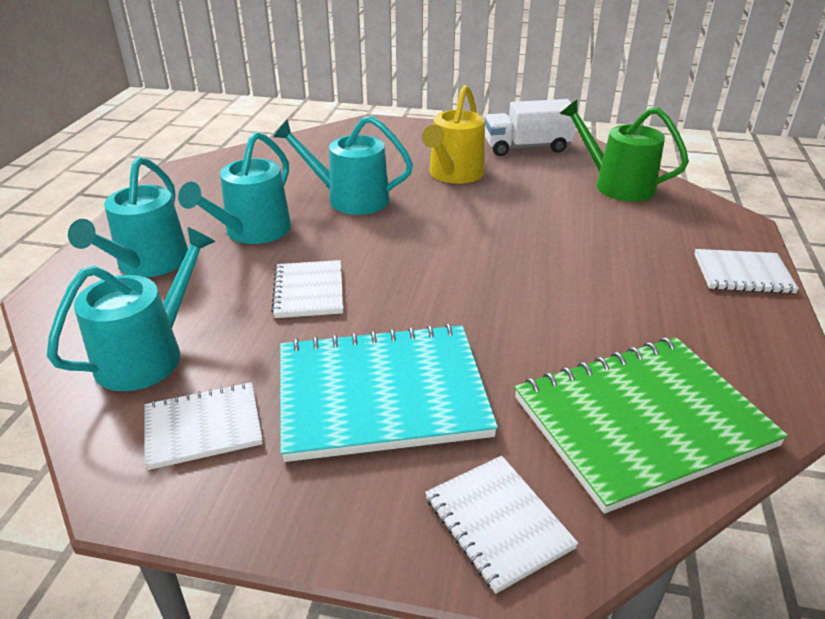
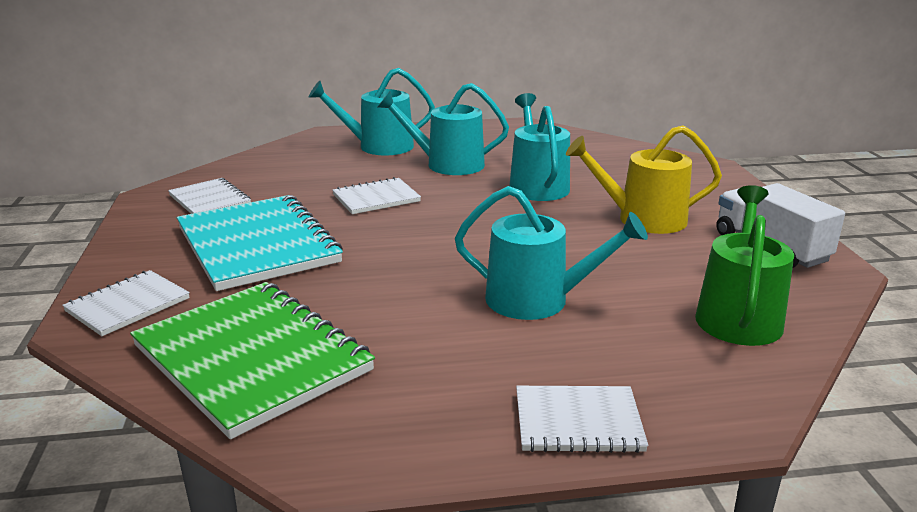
camera: 70 degrees right, 10 degrees down
turquoise watering can [47,227,215,391] -> turquoise watering can moved to [455,186,648,320]
white notebook [694,249,799,294] -> white notebook turned 75 degrees counterclockwise [516,386,648,453]

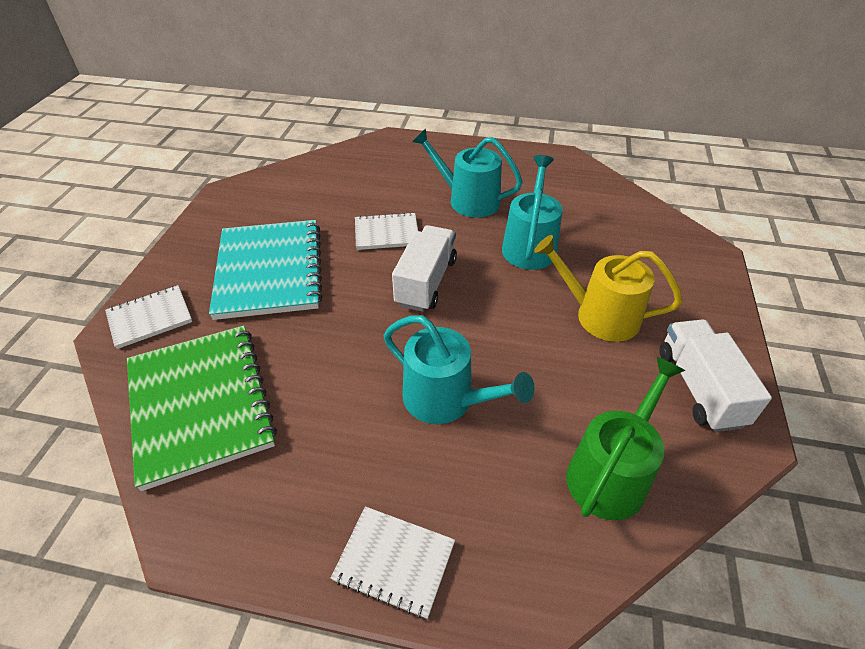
camera: 20 degrees right, 20 degrees up
white notebook [168,178,251,214] -> none
turquoise watering can [309,68,435,155] -> none
none -> white truck [392,225,457,312]

